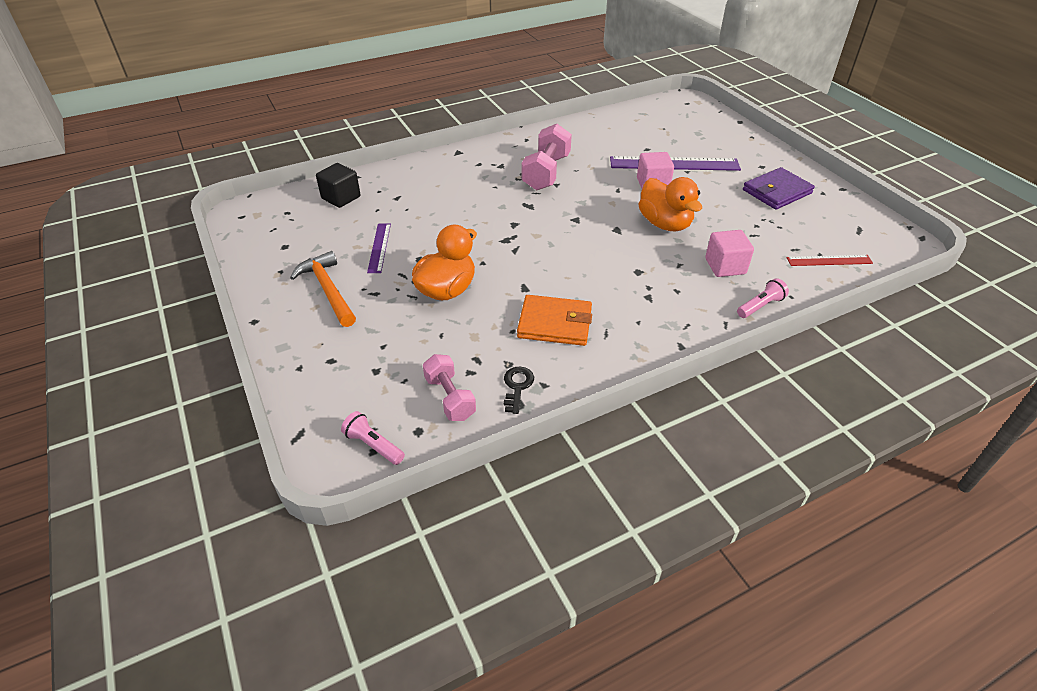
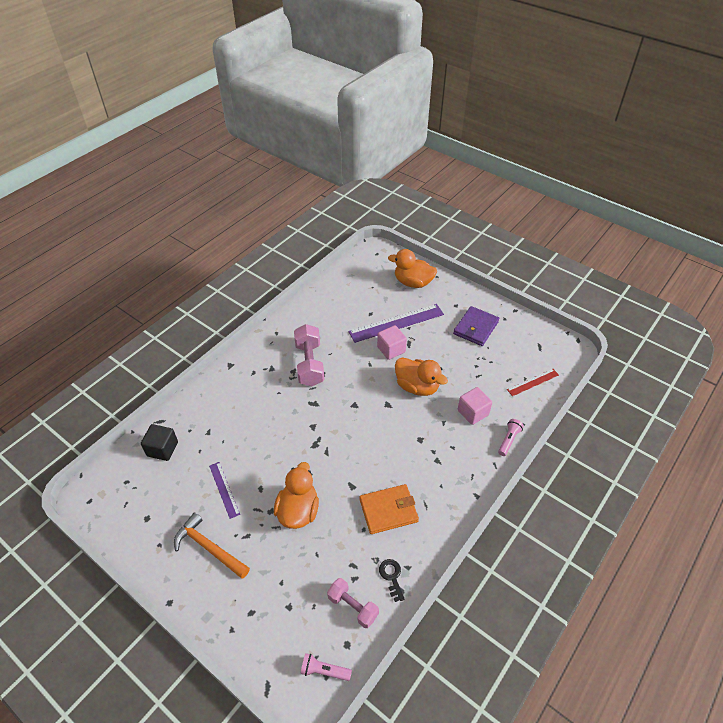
camera: 25 degrees left, 5 degrees up
none -> orange duck [388,249,437,288]

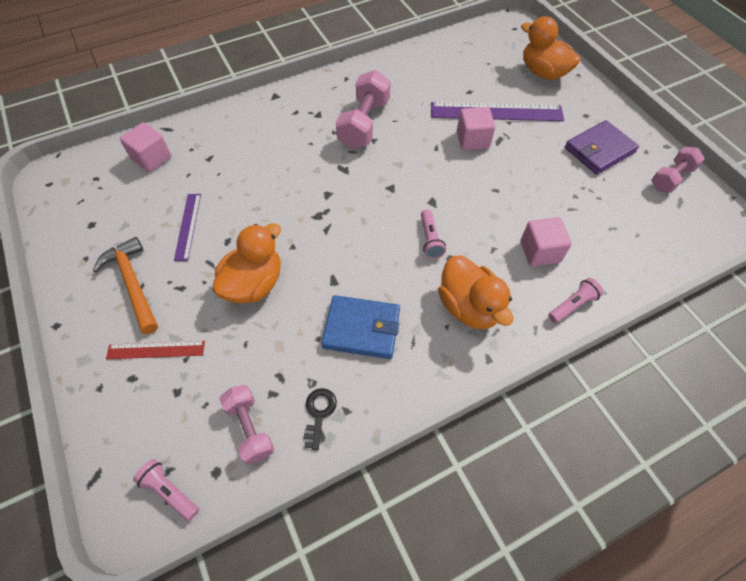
camera: 25 degrees right, 10 degrees up
black cube [141,424,178,461] -> pink cube [120,122,171,172]
orange wallet [359,484,419,534] -> blue wallet [321,295,400,359]
orange duck [395,357,448,396] -> orange duck moved to [438,256,513,329]
red ruler [507,369,559,396] -> red ruler moved to [106,341,205,359]
none -> pink flashlight [421,209,446,259]
none -> pink dumbbell [651,147,705,193]

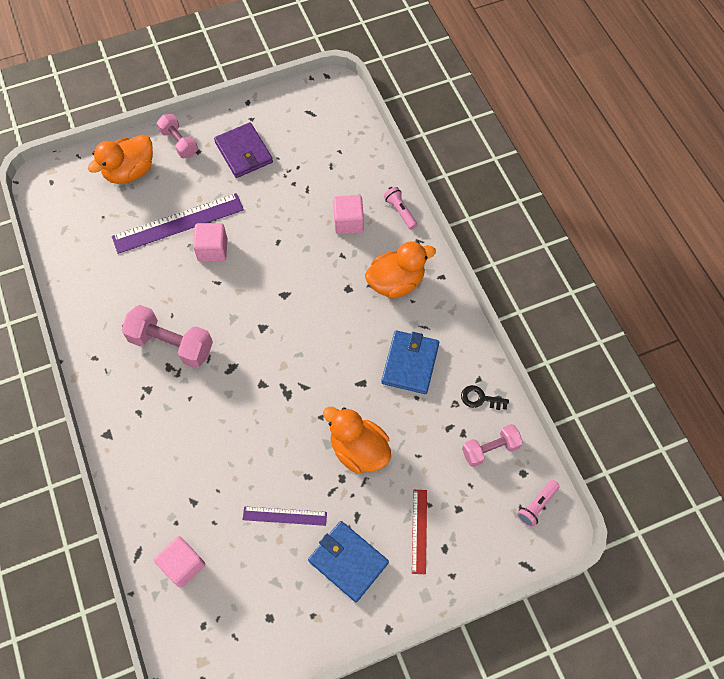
camera: 85 degrees left, 5 degrees up
orange hammer [93,237,158,334] -> blue wallet [308,521,389,602]
pink flashlight [421,209,446,259] -> none
purple ruler [431,102,564,121] -> purple ruler turned 60 degrees clockwise [112,193,244,254]
pink dumbbell [651,147,705,193] -> pink dumbbell moved to [157,114,198,158]

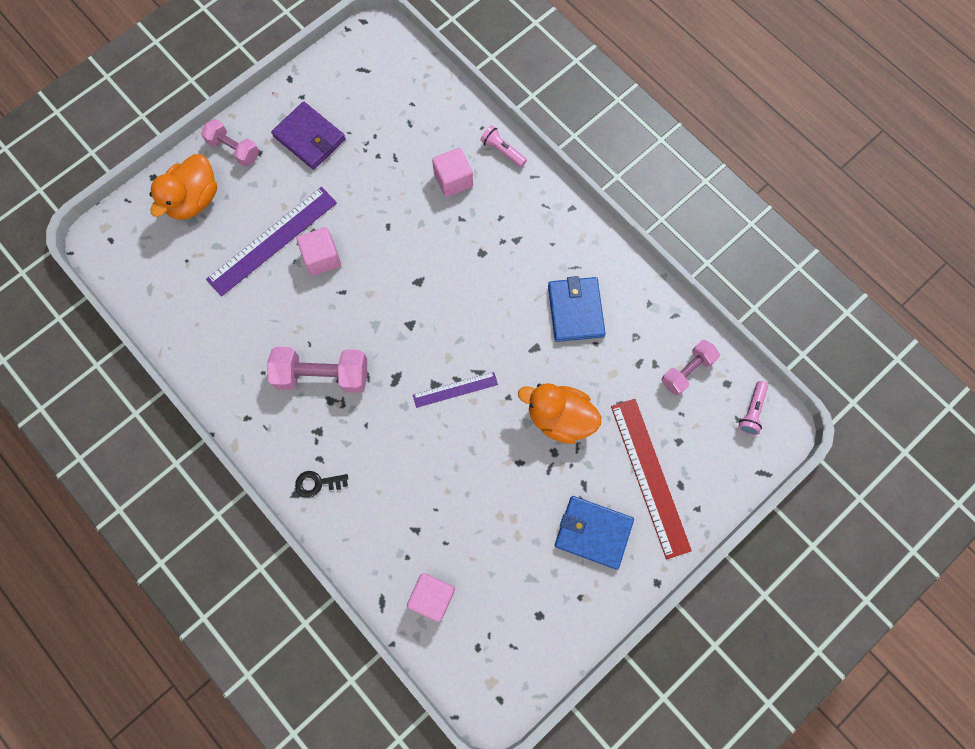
camera: 20 degrees left, 10 degrees up
purple ruler [243,506,327,526] -> purple ruler moved to [413,372,498,408]
orange duck [365,241,436,299] -> none
red ruler [412,490,427,574] -> red ruler [611,399,692,559], size x1.84
black key [461,385,509,410] -> black key moved to [295,471,348,498]

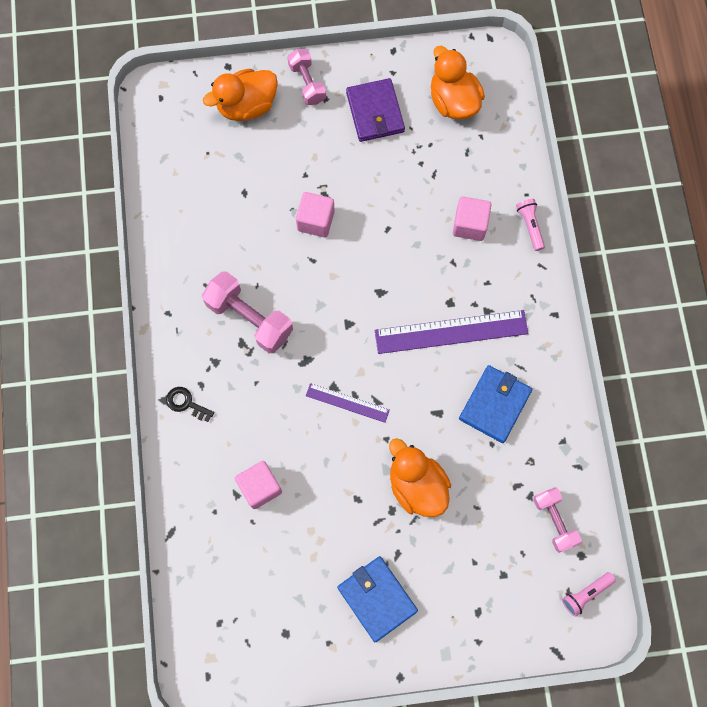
camera: 35 degrees right, 0 degrees up
purple ruler [206,187,337,297] -> purple ruler moved to [375,310,528,354]
pink cube [407,573,455,622] -> pink cube moved to [235,461,282,509]
red ruler [611,399,692,559] -> none
pink dumbbell [661,340,720,395] -> pink dumbbell turned 75 degrees clockwise [533,487,582,553]
none -> orange duck [431,46,485,119]

